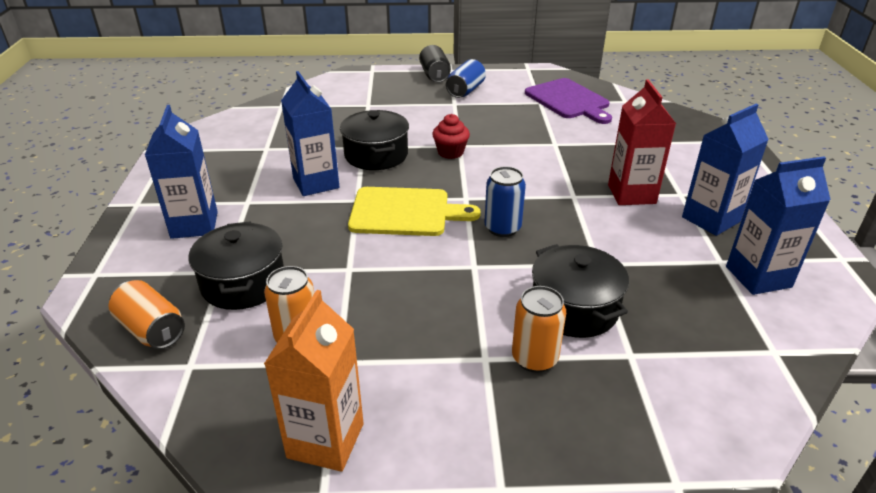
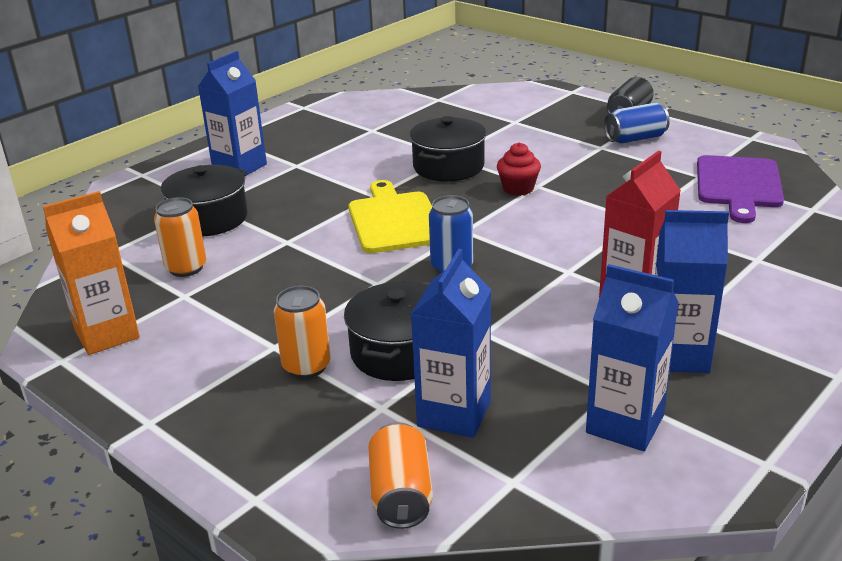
camera: 45 degrees right, 5 degrees down
orange can [108,280,185,349] -> orange can moved to [368,422,433,529]
blue carton [281,71,340,196] -> blue carton moved to [411,249,491,438]
yellow cutting board [348,187,481,236] -> yellow cutting board turned 150 degrees counterclockwise [349,180,432,253]

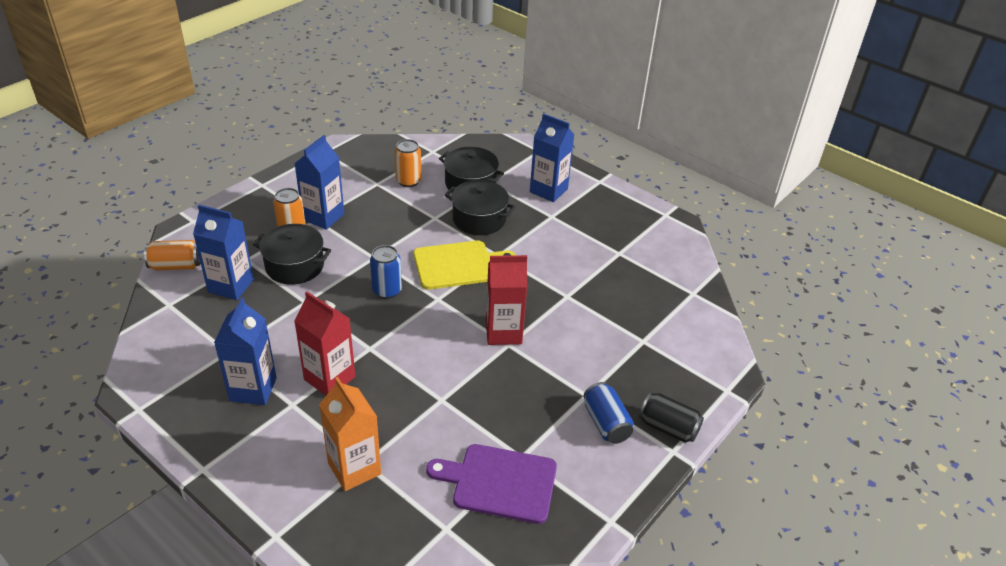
camera: 85 degrees right, 10 degrees up
orange carton [43,191,140,355] -> orange carton moved to [319,377,381,491]
black pot [409,116,486,181] -> black pot moved to [445,180,516,235]
red cupcake [497,142,541,196] -> red carton [486,255,527,345]
blue carton [586,264,679,451] -> blue carton moved to [294,135,344,230]

